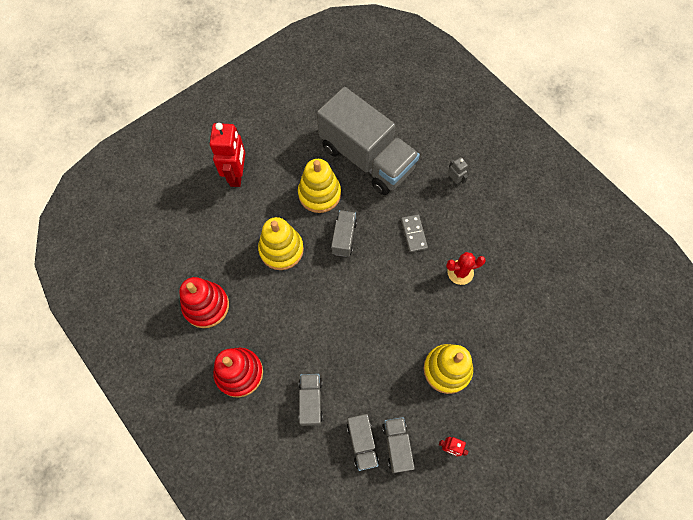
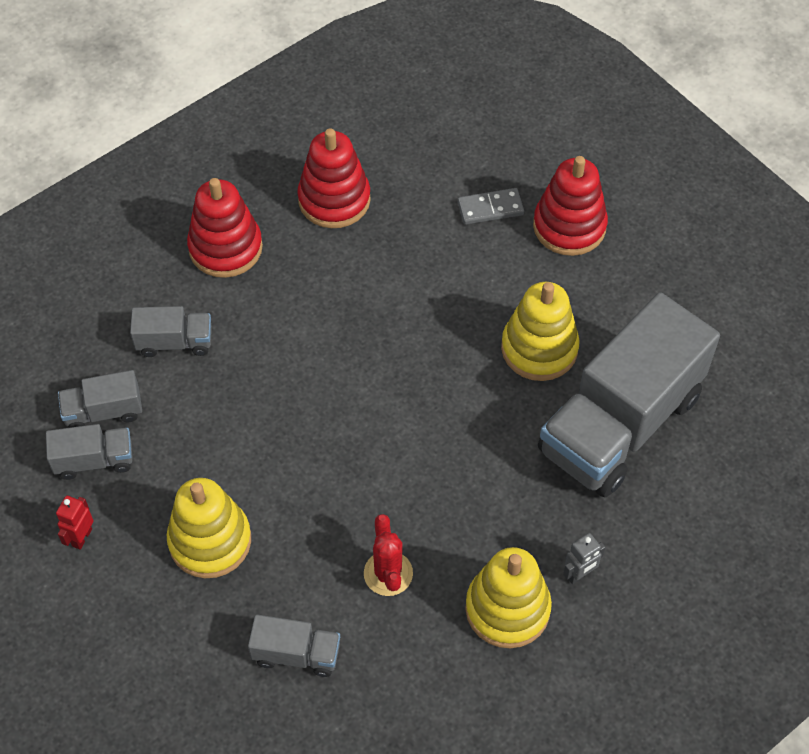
camera: 90 degrees right, 10 degrees down
red robot [210,123,245,187] -> red stacking toy [533,156,608,256]
yellow stacking toy [258,217,304,270] -> yellow stacking toy moved to [465,547,552,648]
grey truck [331,210,357,257] -> grey truck moved to [248,615,340,677]
grey domino [401,215,428,252] -> grey domino moved to [458,188,524,225]

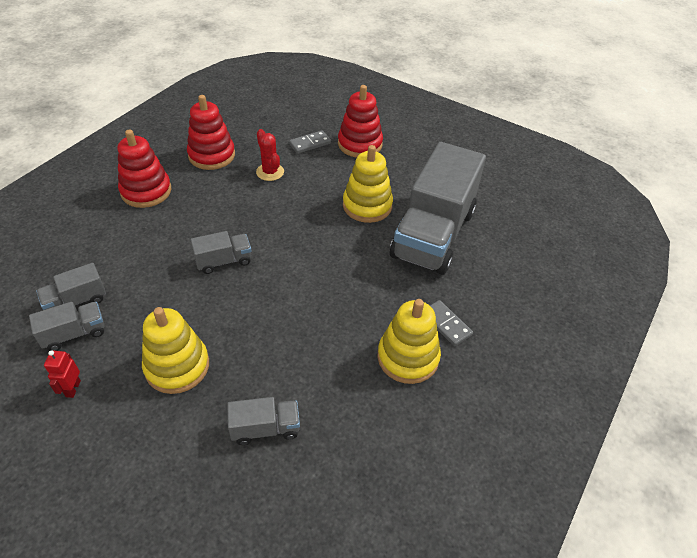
camera: 20 degrees left, 10 degrees down
grey truck [130,306,212,357] -> grey truck moved to [191,231,251,274]
red cactus [364,514,413,596] -> red cactus moved to [256,129,284,181]
grey robot [563,533,605,584] -> grey domino [430,300,473,346]

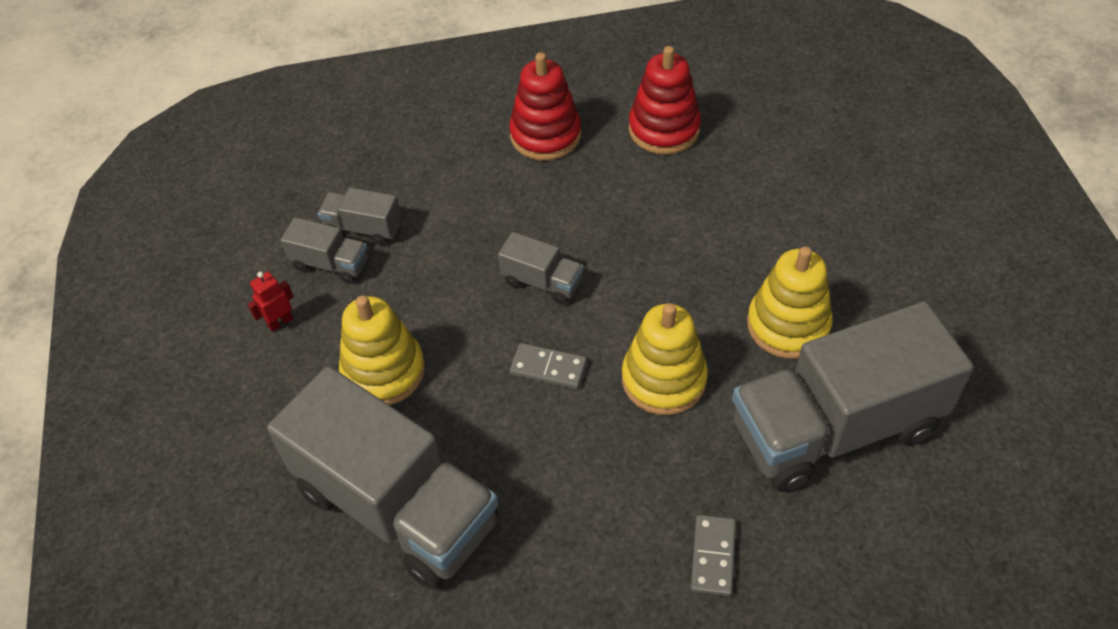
camera: 50 degrees right, 5 degrees up
grey truck [227,397,300,445] -> grey truck [267,366,498,589], size x2.34
red cactus [256,129,284,181] -> none
grey domino [289,130,331,154] -> grey domino moved to [510,343,587,389]
red stacking toy [338,85,383,158] -> none
yellow stacking toy [378,299,441,384] -> yellow stacking toy moved to [622,303,708,415]

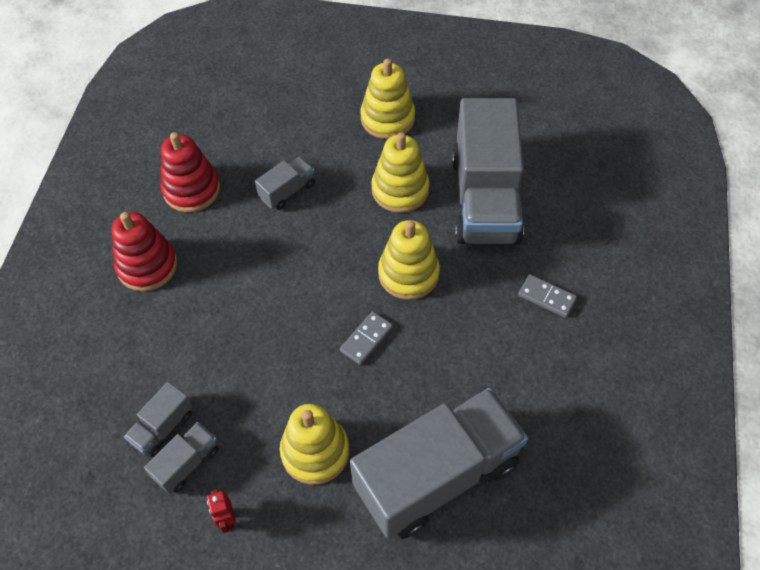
camera: 70 degrees left, 5 degrees up
grey truck [498,232,583,304] -> grey truck moved to [255,156,315,210]
none -> yellow stacking toy [360,58,415,139]

